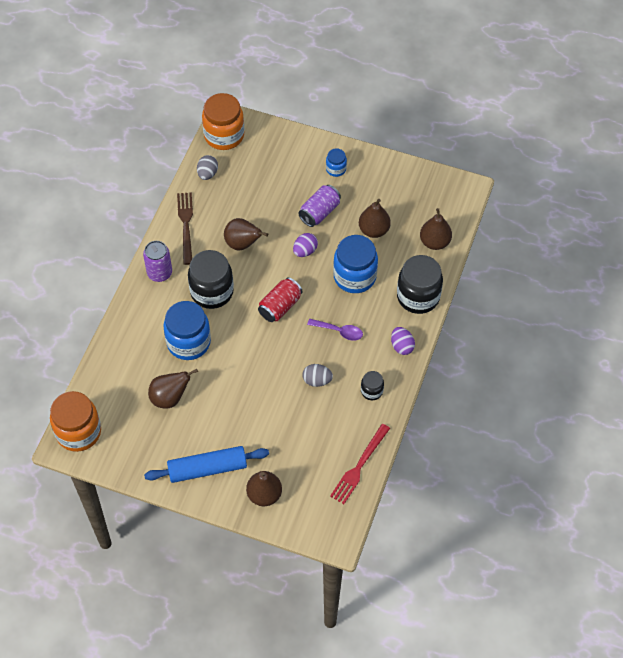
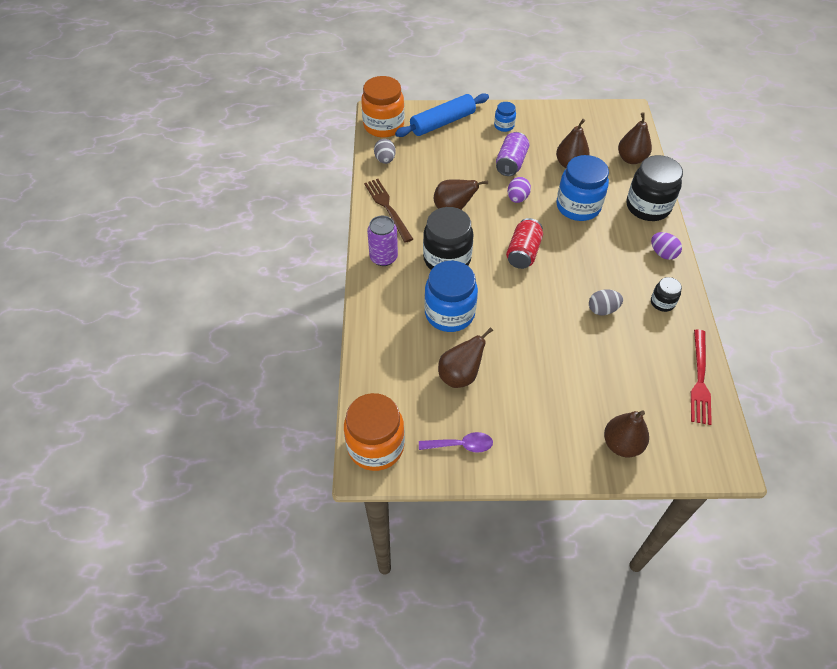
camera: 20 degrees left, 5 degrees down
blue rolling pin [144,446,269,483] -> blue rolling pin moved to [395,93,489,137]
purple spoon [307,319,363,341] -> purple spoon moved to [419,432,493,453]

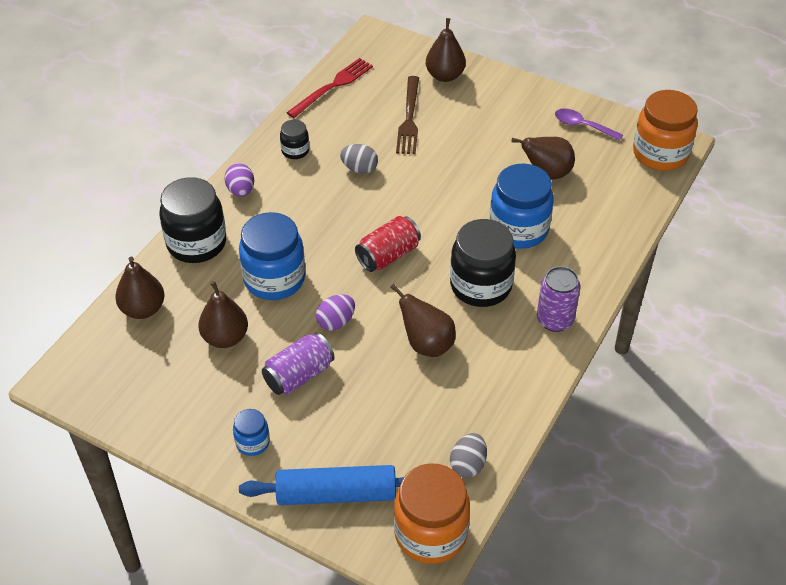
camera: 150 degrees left, 5 degrees down
brown fork [364,179,413,243] -> brown fork moved to [396,76,419,154]

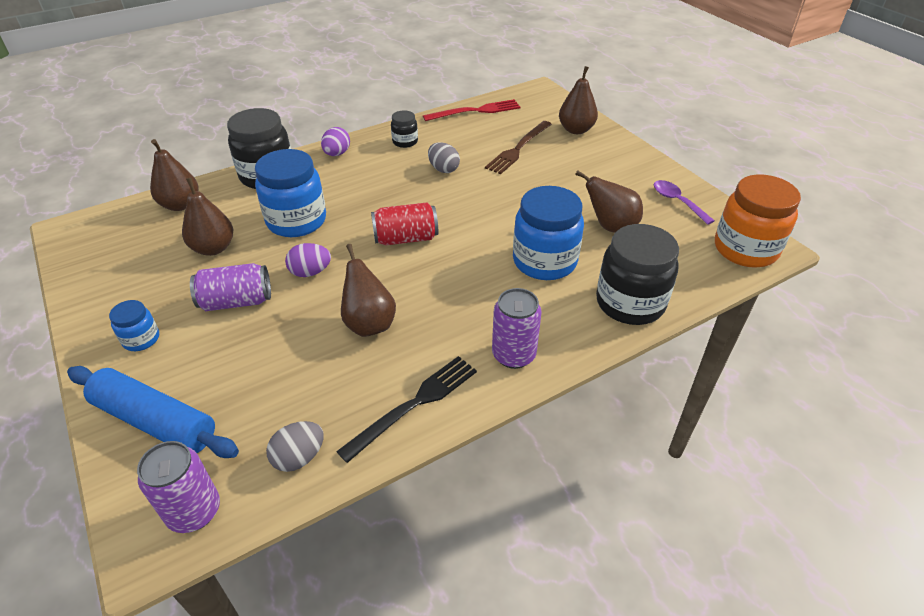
camera: 30 degrees right, 5 degrees down
orange jar [394,463,470,564] -> purple can [137,441,220,533]
black jar [450,219,516,307] -> black jar moved to [596,224,679,325]
none -> black fork [336,356,477,463]

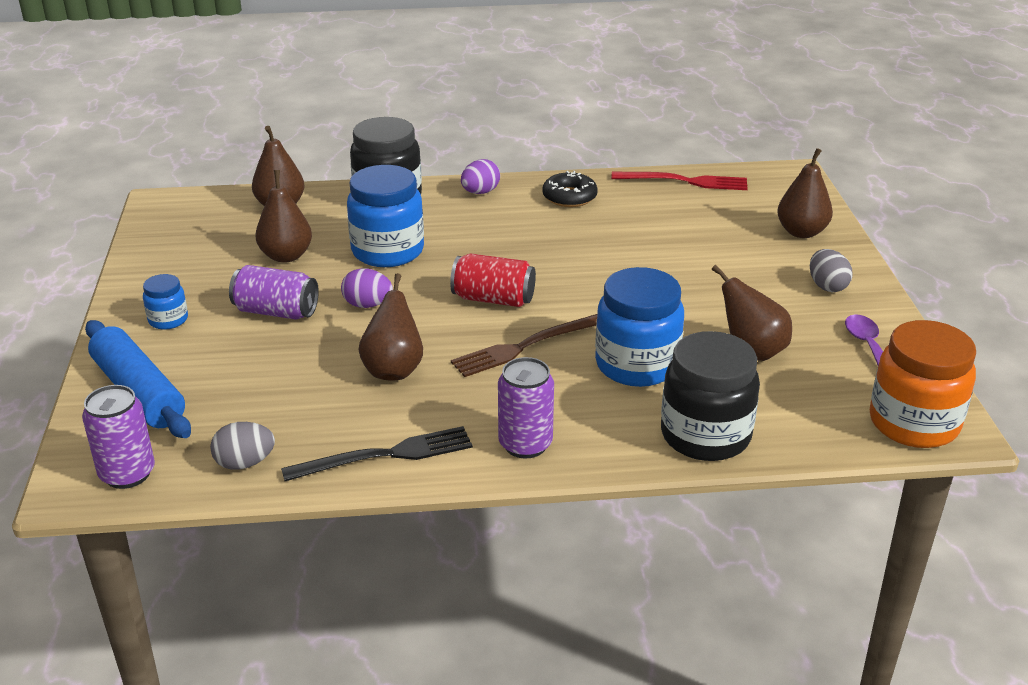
camera: 25 degrees right, 10 degrees down
black jar [391,110,418,148] -> black donut [542,171,598,207]
grey egg [428,142,460,173] -> grey egg moved to [810,249,852,292]
brown fork [485,121,552,174] -> brown fork moved to [451,314,597,377]

